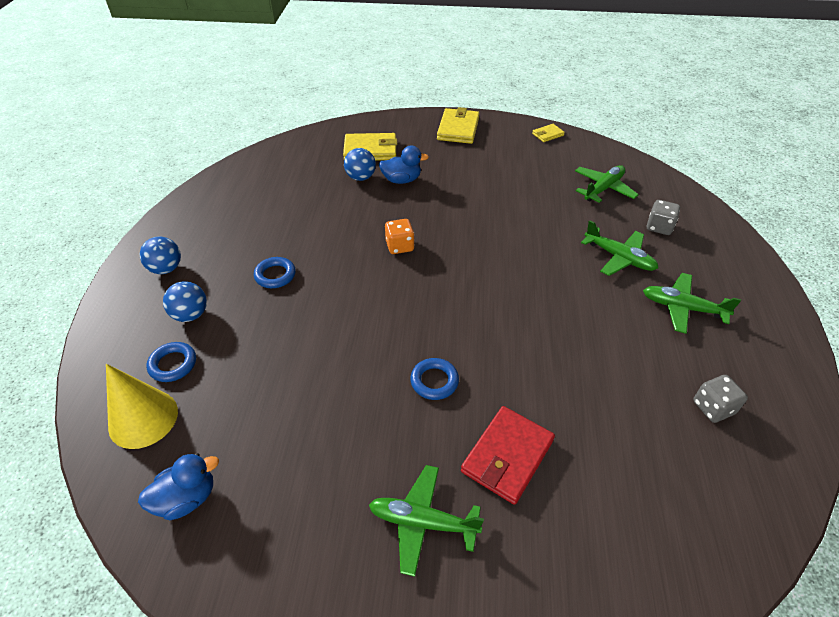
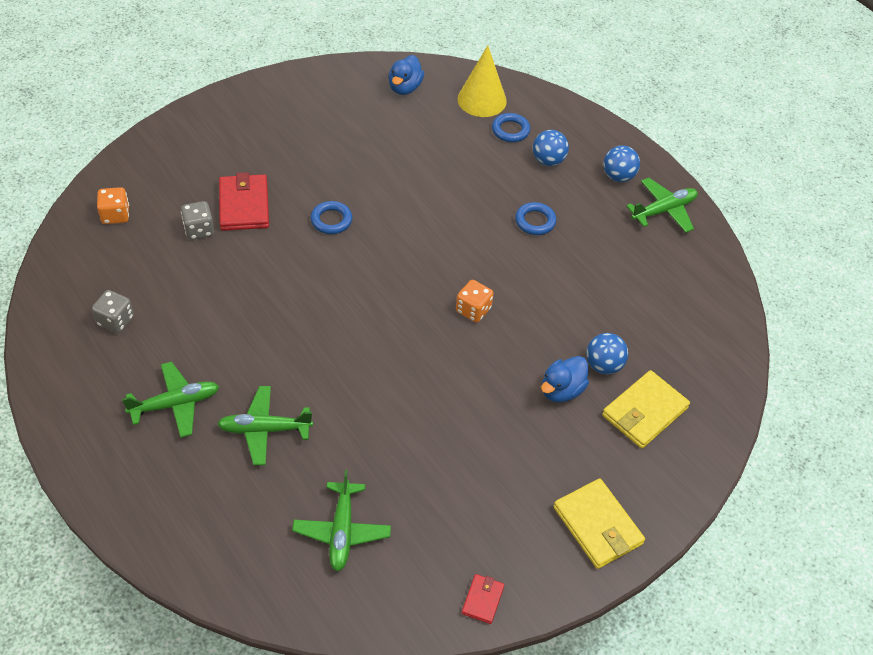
camera: 135 degrees right, 5 degrees up
green plane [369,465,484,577] -> green plane moved to [626,178,698,233]
yellow wallet [532,124,565,142] -> red wallet [462,574,504,624]
grey dice [647,200,680,235] -> grey dice moved to [181,201,214,240]
none -> orange dice [97,187,129,224]

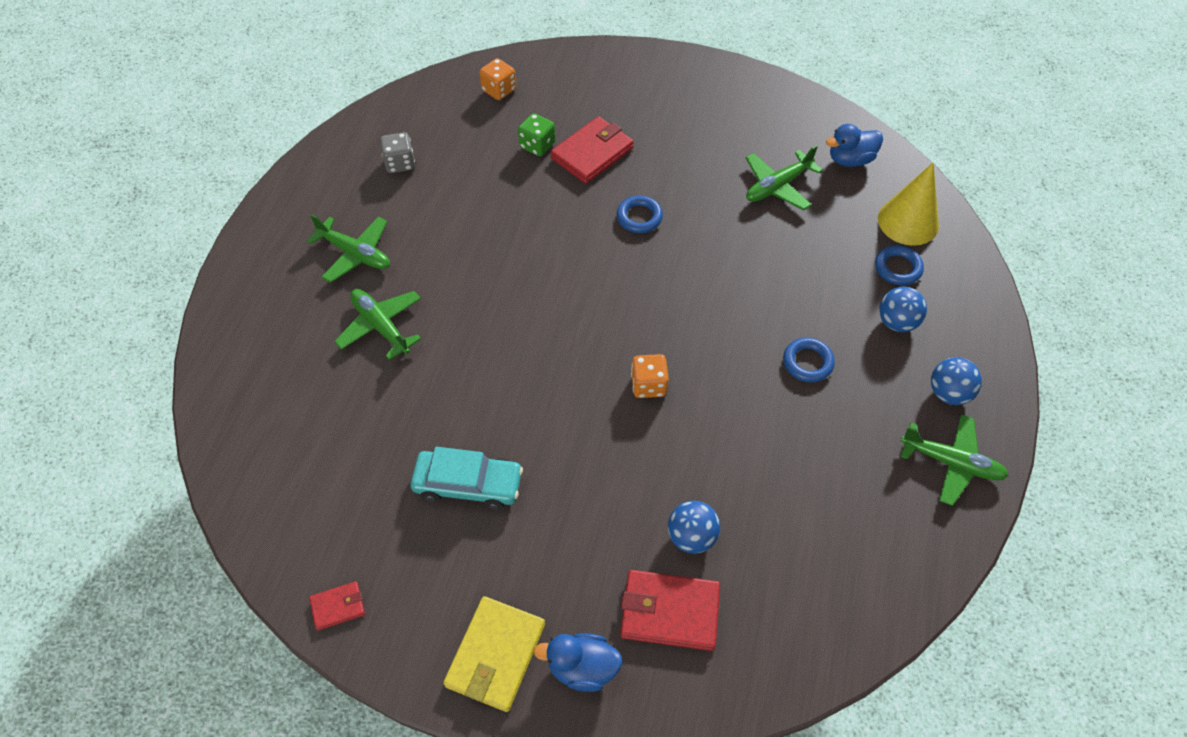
camera: 55 degrees right, 5 degrees up
grey dice [181,201,214,240] -> green dice [518,113,555,157]
green plane [292,470,391,571] -> green plane moved to [746,145,823,211]
blue duck [541,356,589,403] -> blue duck moved to [533,633,622,692]
yellow wallet [602,370,690,449] -> red wallet [620,570,720,651]
none -> turquoise car [411,447,523,510]

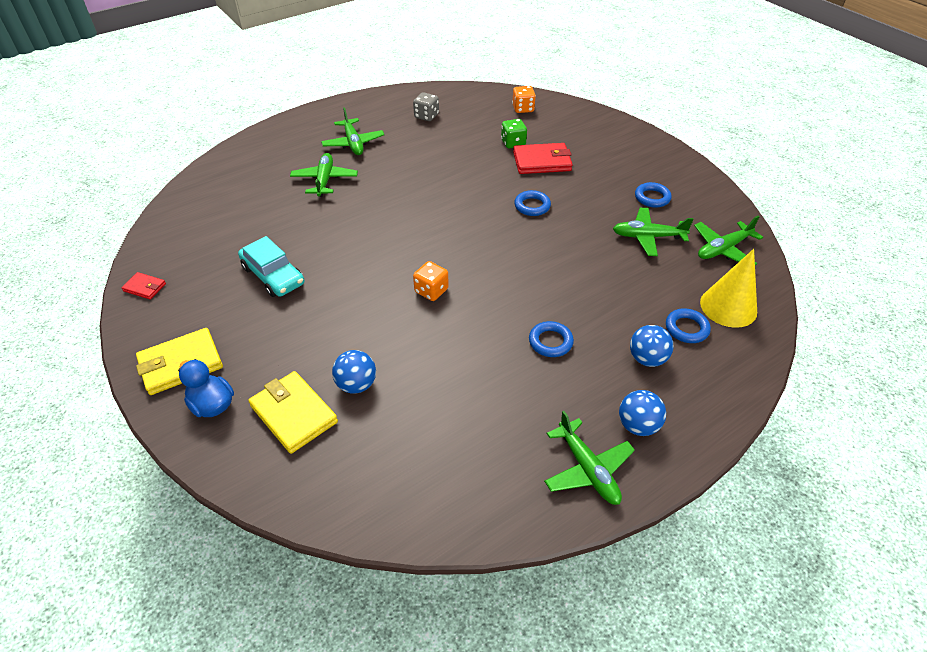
camera: 40 degrees right, 10 degrees down
red wallet [620,570,720,651] -> yellow wallet [248,371,338,454]
blue duck [826,124,883,167] -> green plane [694,216,763,265]
none -> blue ring [635,182,672,208]

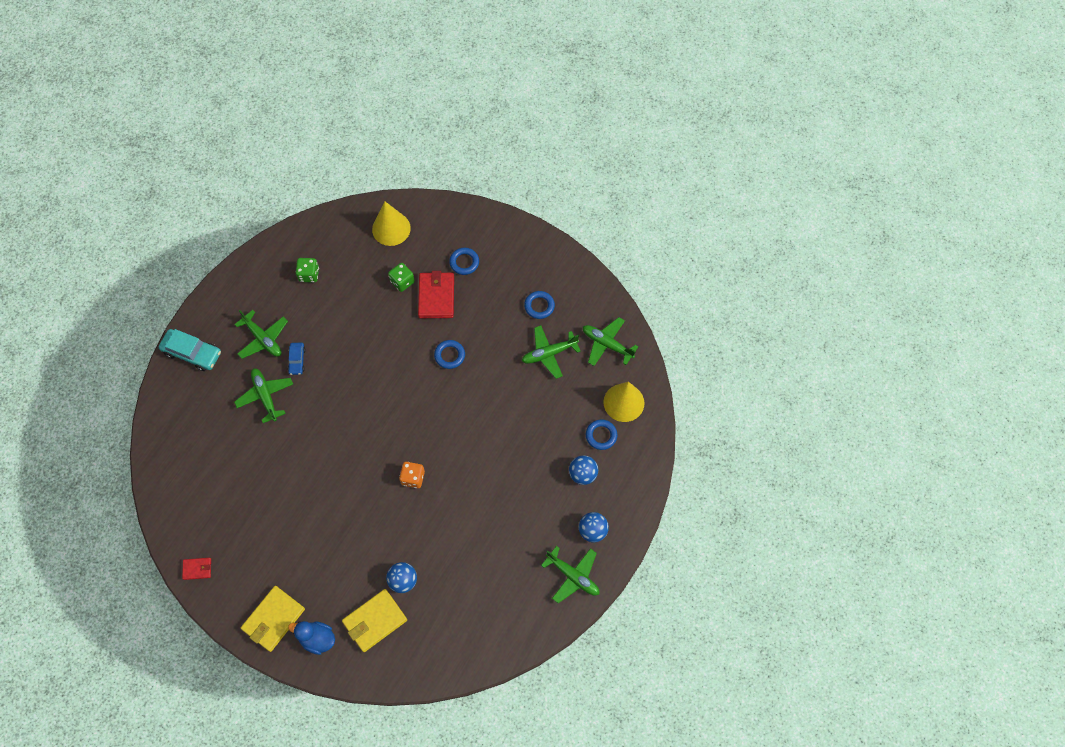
camera: 25 degrees left, 20 degrees up
turquoise car [238,236,304,297] -> turquoise car moved to [159,329,221,371]
yellow wallet [248,371,338,454] -> yellow wallet turned 60 degrees counterclockwise [342,589,407,652]
grey dice [413,92,439,121] -> green dice [295,258,319,282]
orange dice [512,86,536,113] -> yellow cone [372,202,411,246]
red wallet [513,143,573,174] -> red wallet turned 60 degrees counterclockwise [418,271,454,318]
blue ring [529,321,574,357] -> blue ring moved to [449,248,479,275]
green plane [694,216,763,265] -> green plane turned 90 degrees clockwise [583,317,638,366]
none -> blue car [288,343,306,375]

